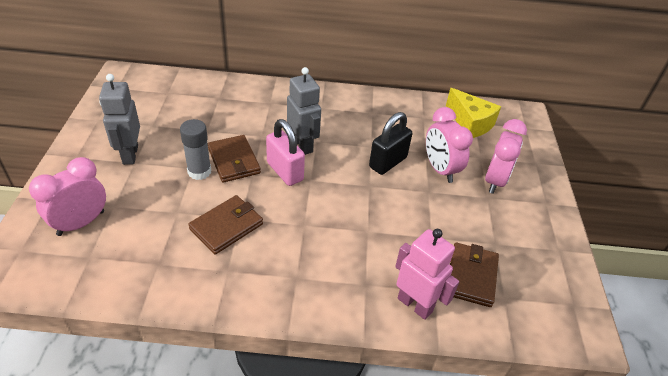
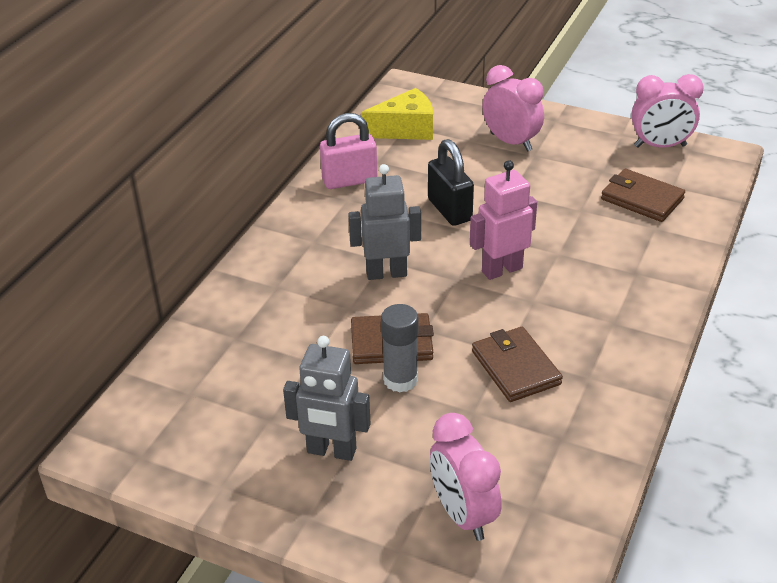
camera: 65 degrees left, 5 degrees down
pink padlock [266,119,305,186] -> pink padlock moved to [320,113,377,189]
pink robot [395,229,459,320] -> pink robot moved to [470,160,537,280]
pink clock [426,107,473,183] -> pink clock moved to [632,74,704,148]

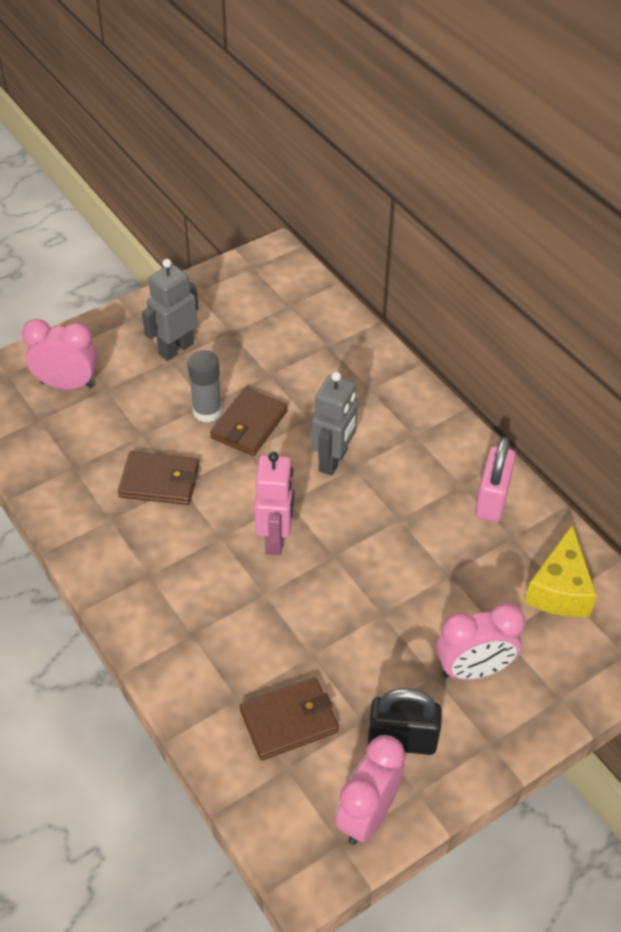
camera: 120 degrees right, 10 degrees up
black padlock [428,139,474,226] -> black padlock moved to [368,689,442,755]

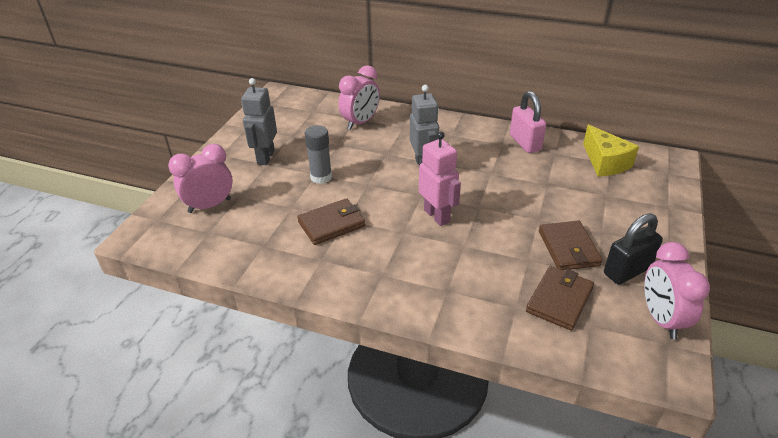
camera: 35 degrees left, 10 degrees down
brown wallet [210,388,288,456] -> brown wallet moved to [539,221,603,270]
pink clock [437,603,525,680] -> pink clock moved to [338,65,380,130]

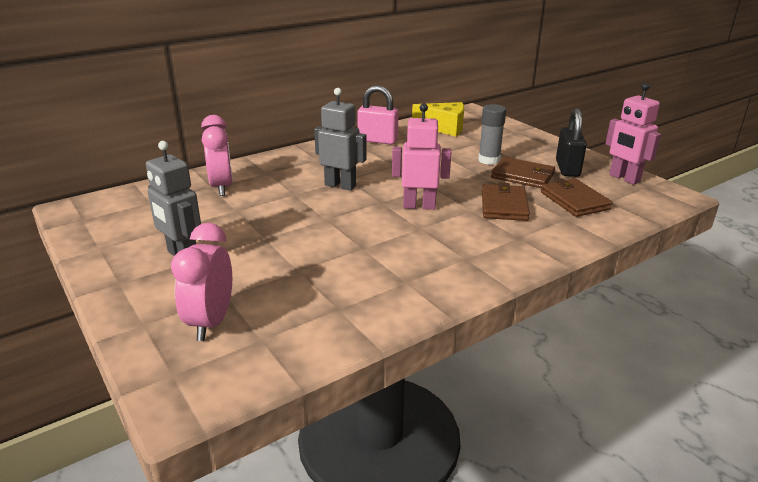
camera: 55 degrees left, 10 degrees down
brown wallet [297,198,365,245] -> brown wallet moved to [482,182,530,221]
grey glue stick [304,125,332,184] -> grey glue stick moved to [478,104,506,165]
pink clock [644,242,710,339] -> pink robot [605,83,661,185]

